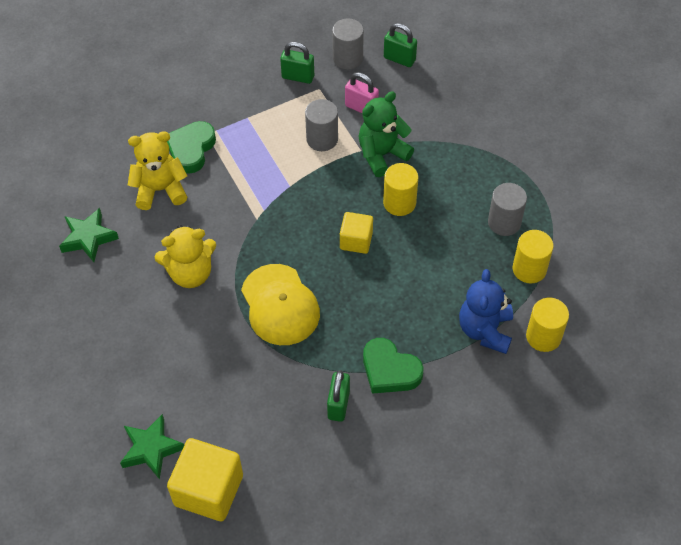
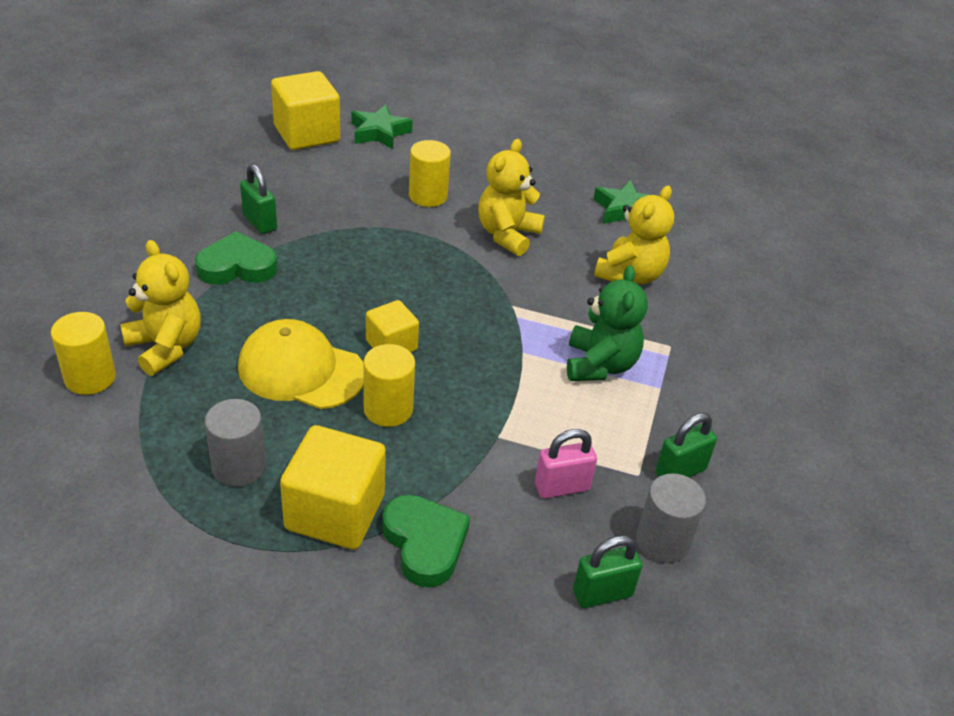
camera: 130 degrees right, 15 degrees down
green heart [167,121,216,174] -> green heart moved to [382,495,470,588]
yellow cap [241,264,320,345] -> yellow cap moved to [238,319,364,409]
grey cylinder [305,99,338,151] -> none
green teddy bear [358,91,414,177] -> green teddy bear moved to [567,265,648,381]
blue teddy bear [459,269,513,354] -> yellow teddy bear [120,240,201,376]
yellow cylinder [513,230,553,283] -> yellow cylinder moved to [409,140,451,207]
none -> yellow cube [280,425,386,549]

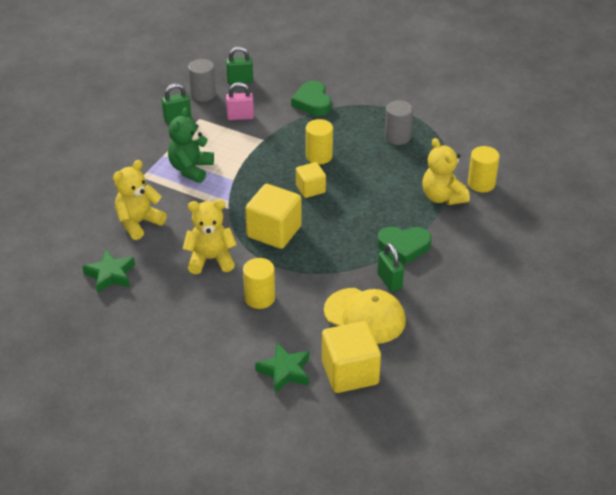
camera: 165 degrees left, 0 degrees up
yellow cap [238,319,364,409] -> yellow cap moved to [324,288,406,344]
yellow cube [280,425,386,549] -> yellow cube moved to [245,184,302,249]
yellow teddy bear [478,139,545,256] -> yellow teddy bear turned 135 degrees counterclockwise [183,199,237,274]

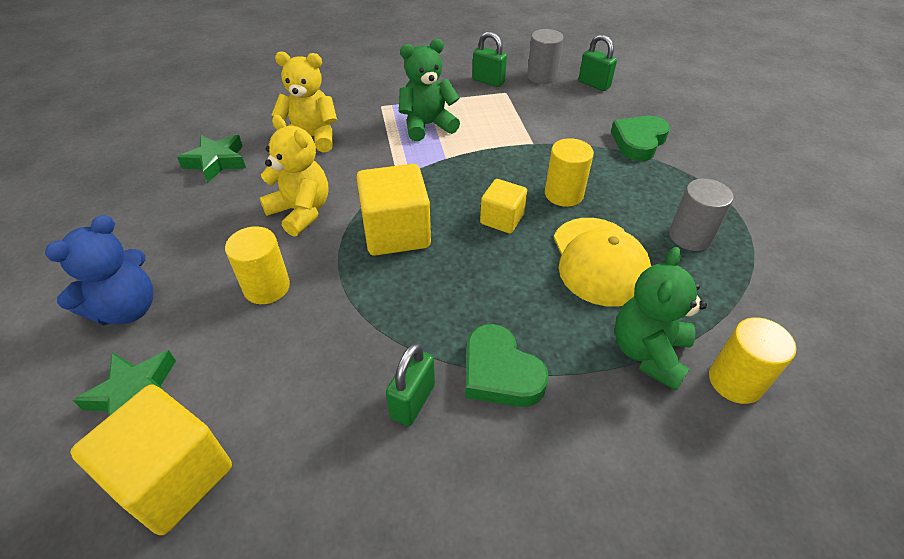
camera: 50 degrees right, 5 degrees up
pink padlock [226,82,254,120] -> none
yellow cap [324,288,406,344] -> yellow cap moved to [554,218,651,307]
yellow teddy bear [422,138,470,205] -> green teddy bear [614,247,707,391]
none -> blue teddy bear [45,215,153,325]

